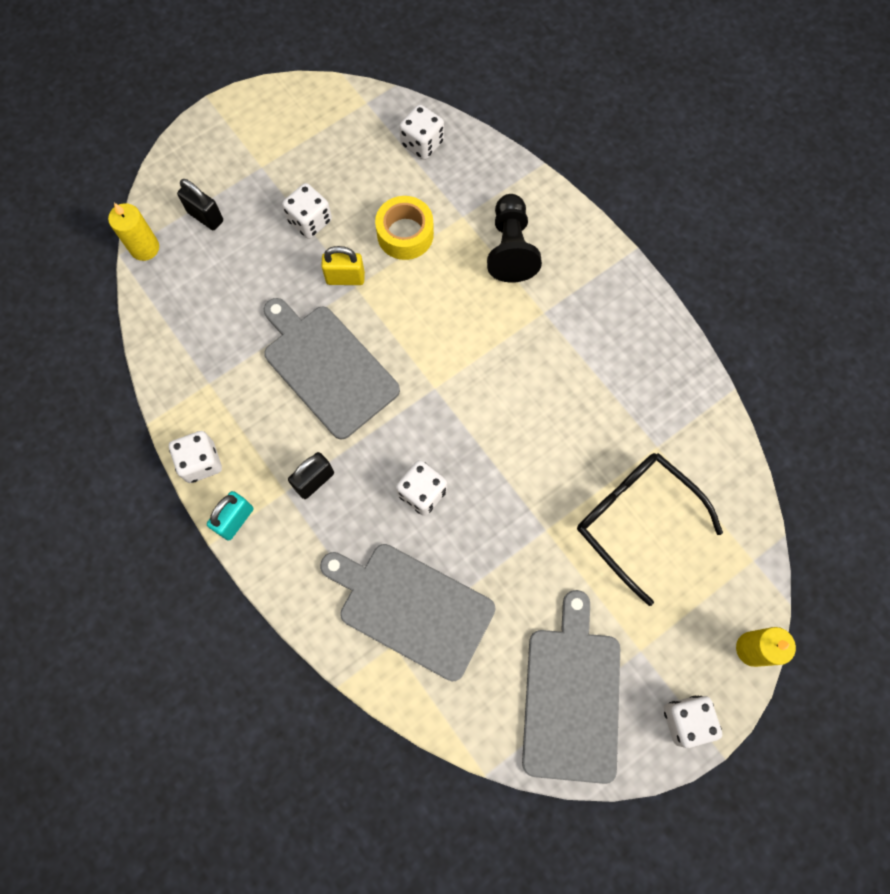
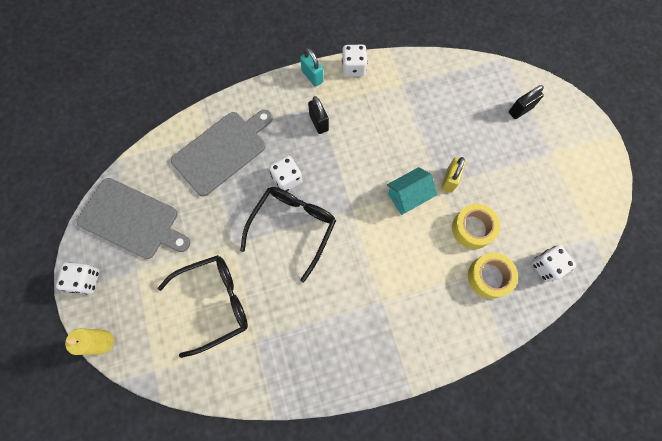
camera: 110 degrees right, 0 degrees up
yellow candle [108,203,159,261] -> none
grey cutting board [264,298,400,439] -> none
white dice [282,183,332,239] -> none
black pawn [487,194,542,283] -> none
none -> black glasses [240,187,336,283]
none -> turquoise house [387,167,437,215]
none -> yellow tape [468,253,518,299]

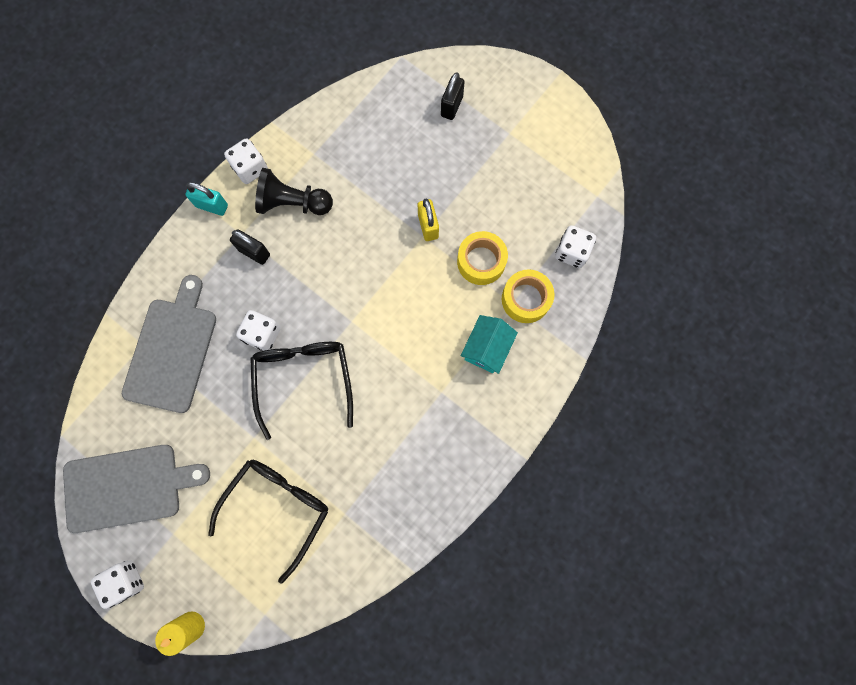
camera: 35 degrees left, 5 degrees up
turquoise house [387,167,437,215] -> turquoise house moved to [461,315,518,374]
none -> black pawn [255,168,333,215]

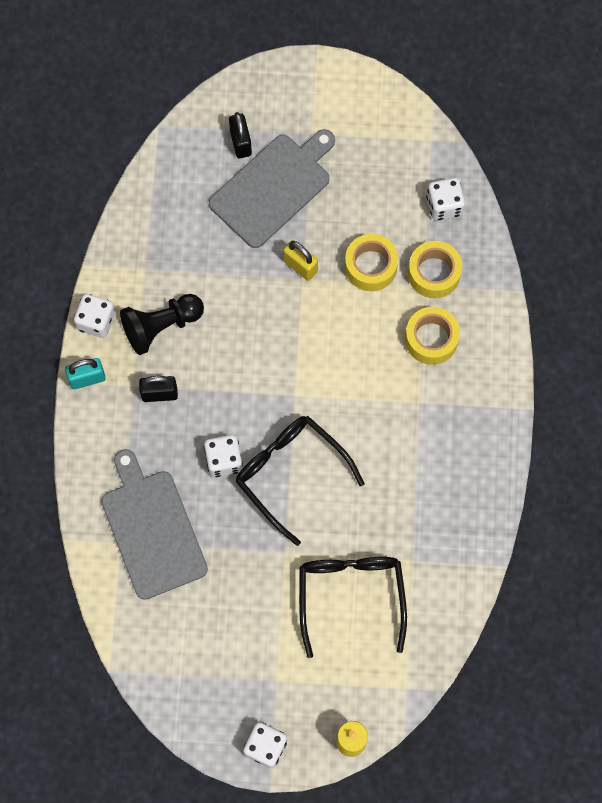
camera: 35 degrees left, 5 degrees down
grey cutting board [63,445,210,533] -> grey cutting board moved to [209,129,335,248]
turquoise house [461,315,518,374] -> yellow tape [405,307,460,365]

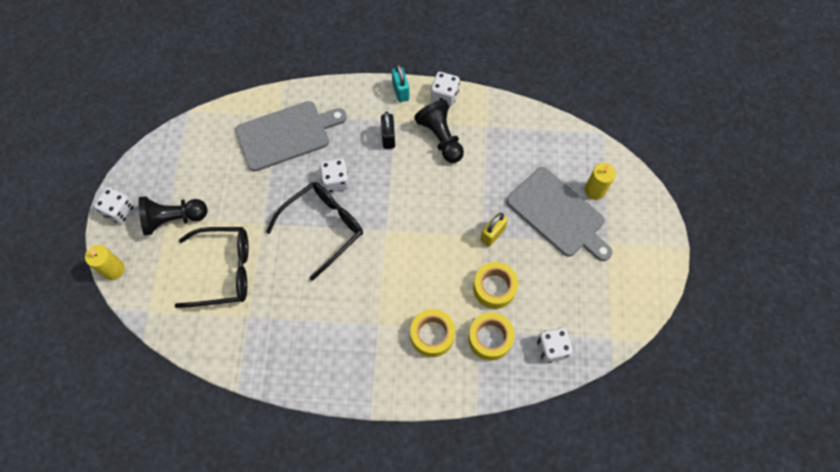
camera: 90 degrees right, 5 degrees down
black padlock [229,112,252,158] -> yellow candle [585,163,616,200]
none -> black pawn [138,196,207,235]

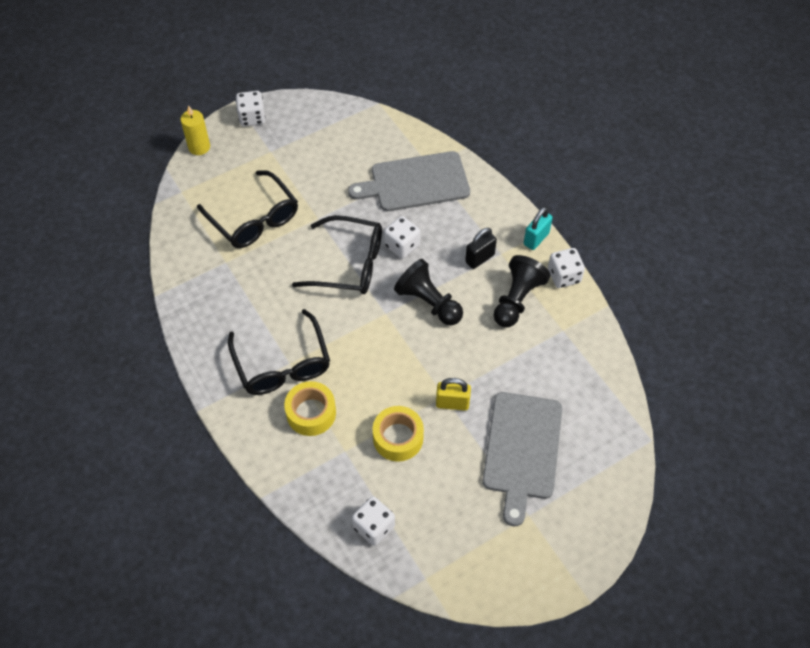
camera: 55 degrees right, 10 degrees down
black pawn [138,196,207,235] -> black pawn moved to [394,259,463,325]
grey cutting board [235,101,347,172] -> grey cutting board turned 135 degrees clockwise [348,151,470,211]
yellow tape [468,312,515,361] -> none
yellow candle [585,163,616,200] -> none
none -> black glasses [228,309,330,395]

